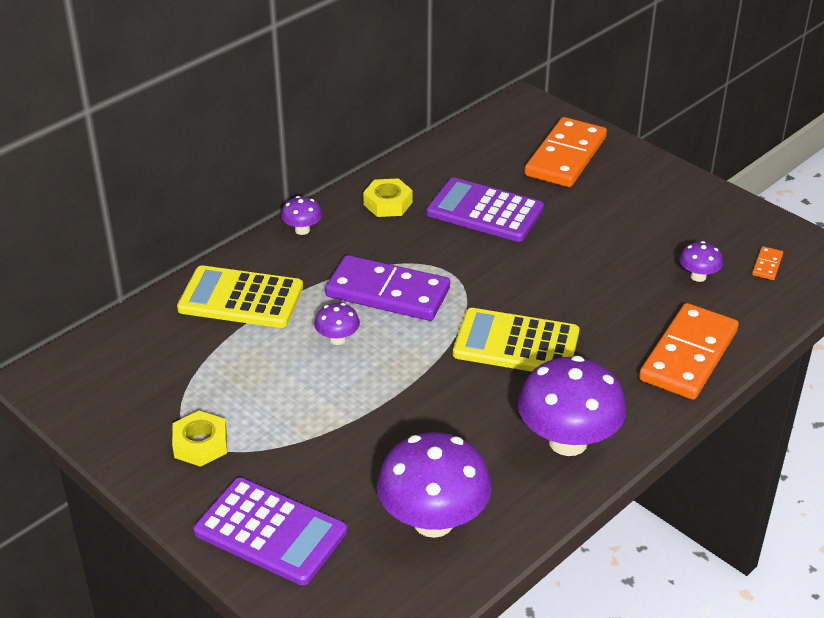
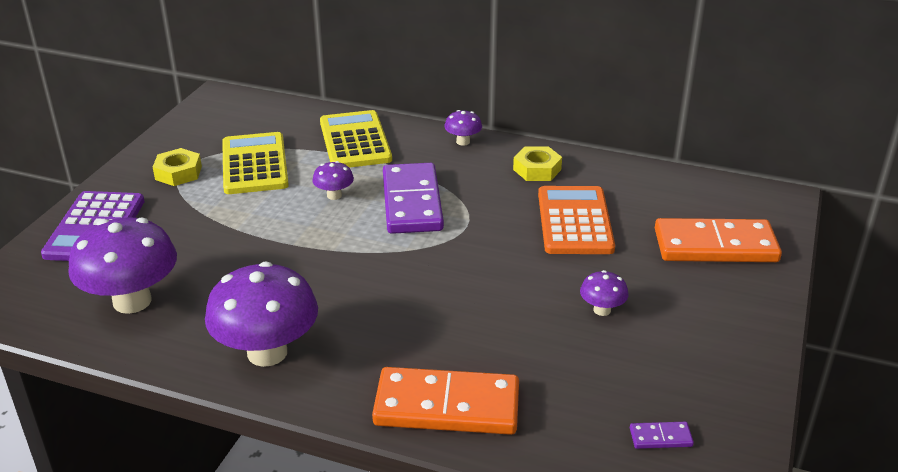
camera: 65 degrees right, 5 degrees down
purple calculator [426,177,544,242] -> orange calculator [538,186,615,254]
yellow calculator [453,308,579,372] -> yellow calculator moved to [222,132,289,194]
purple mushroom [680,241,723,282] -> purple mushroom moved to [580,270,629,316]
orange domino [752,246,783,280] -> purple domino [630,422,694,449]

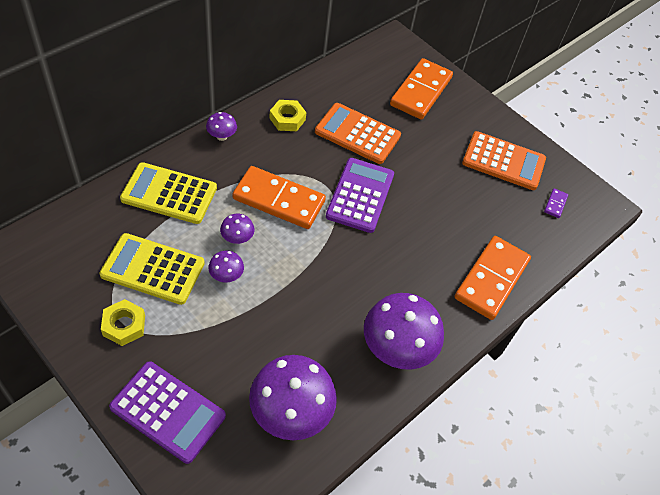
camera: 70 degrees left, 20 degrees up
purple domino [383,163,444,234] -> orange domino [232,166,326,229]
purple mushroom [580,270,629,316] -> purple mushroom moved to [208,251,244,282]
none -> purple calculator [326,158,394,233]
none -> orange calculator [462,131,546,190]

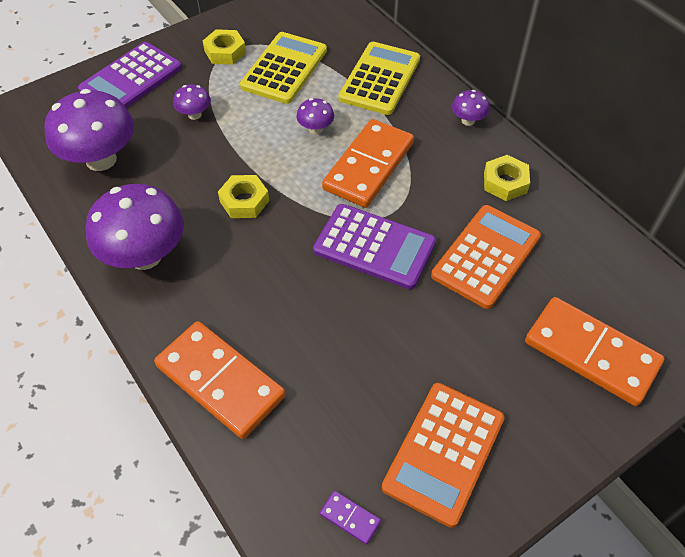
camera: 105 degrees right, 0 degrees up
purple mushroom [208,251,244,282] -> purple mushroom moved to [173,84,211,120]
none -> yellow nut [218,175,269,218]

